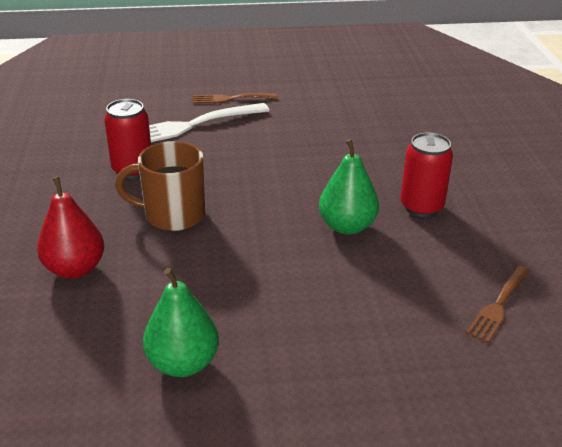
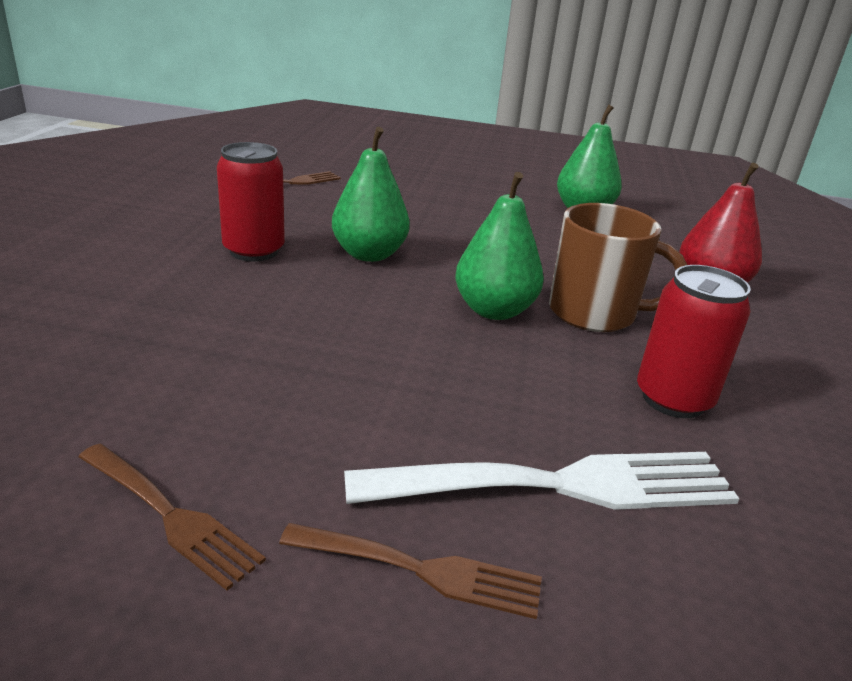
camera: 165 degrees left, 5 degrees down
none -> brown fork [79,444,266,591]
none -> green pear [455,172,544,320]

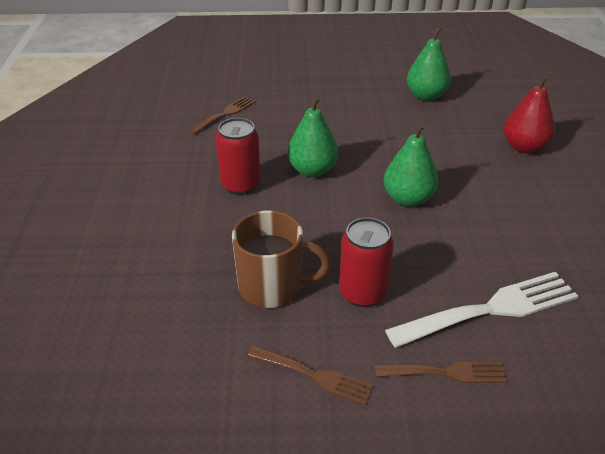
camera: 10 degrees left, 10 degrees up
brown mug [549,203,687,332] -> brown mug moved to [232,210,331,308]
red can [637,265,751,418] -> red can moved to [339,217,394,307]

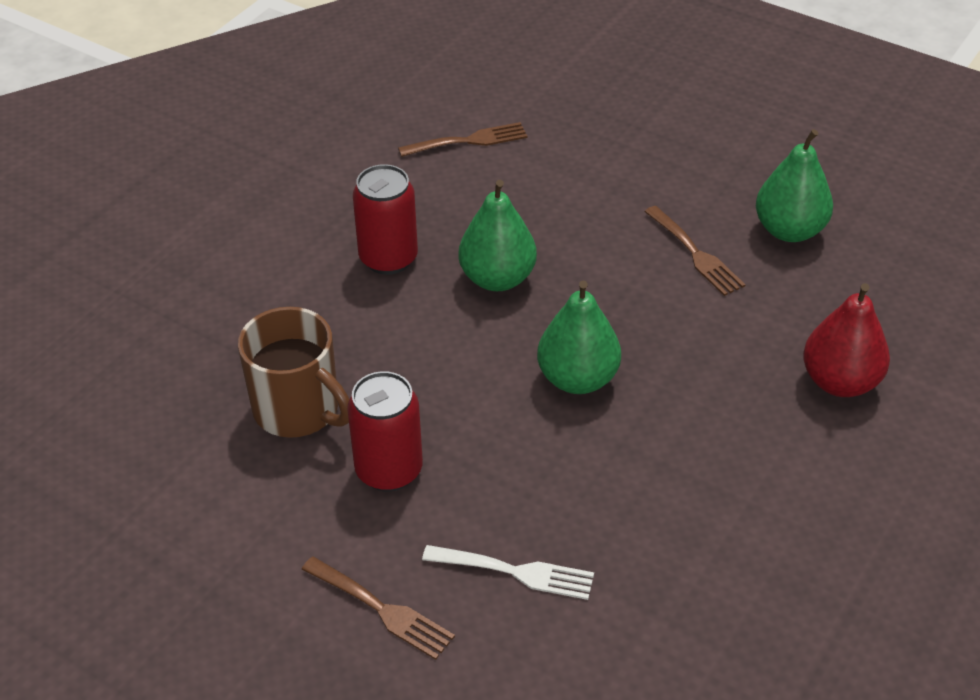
camera: 35 degrees right, 5 degrees up
brown fork [248,346,374,406] -> brown fork moved to [644,206,746,296]
white fork [385,272,578,348] -> white fork [422,545,594,600], size x0.58

